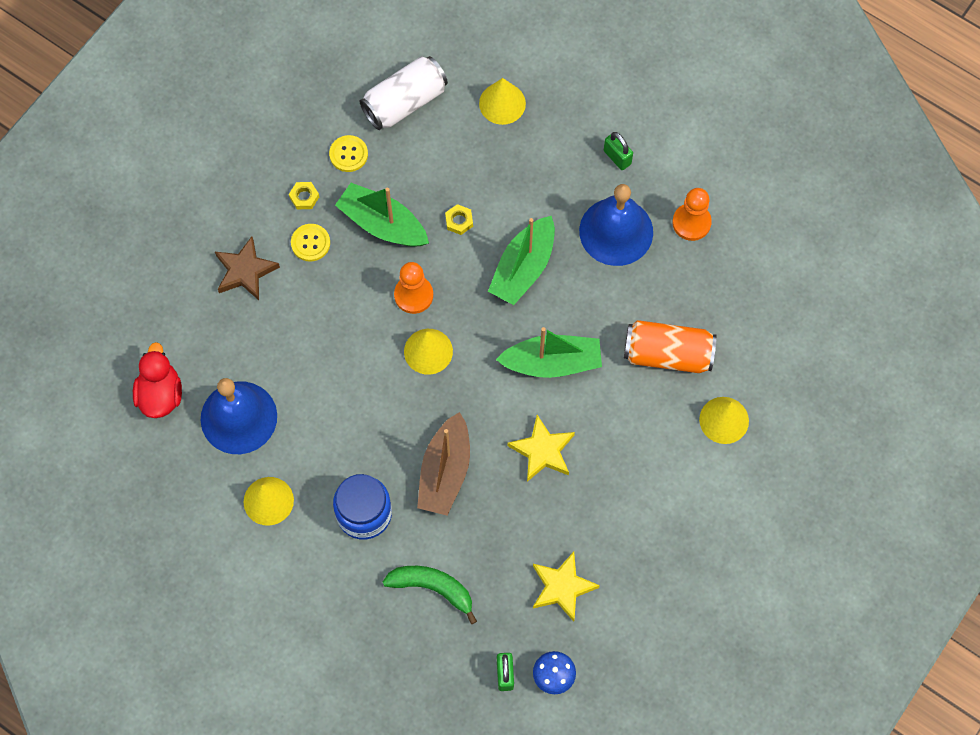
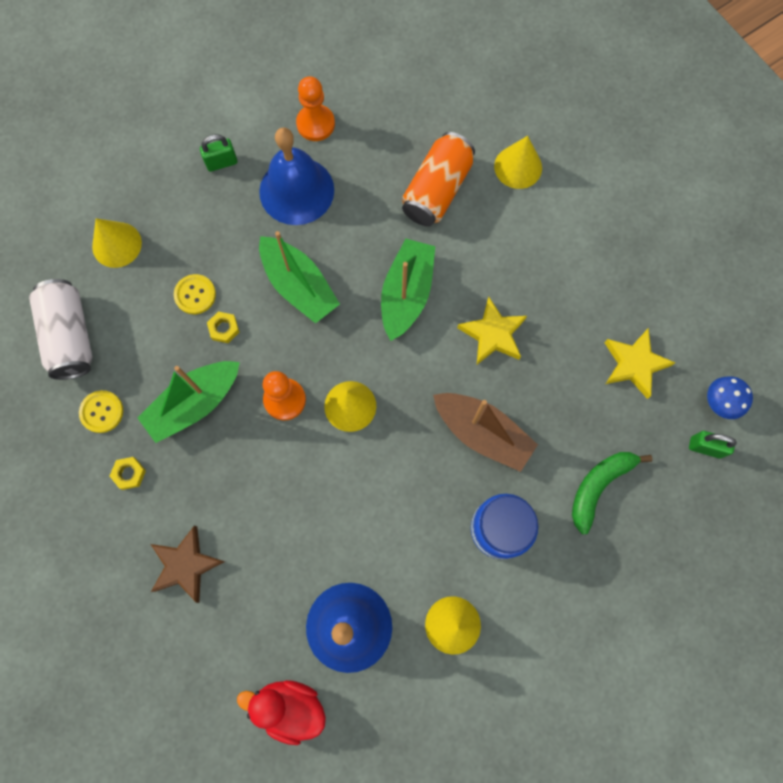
camera: 70 degrees left, 5 degrees up
yellow button [291,224,330,262] -> yellow button moved to [174,274,216,314]

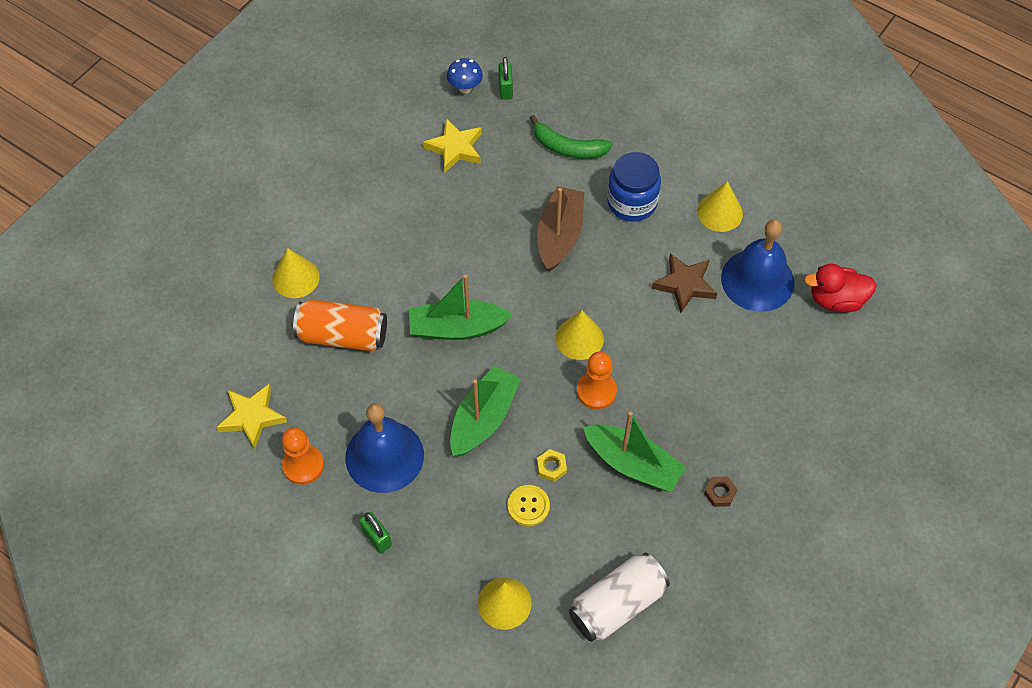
camera: 110 degrees left, 15 degrees down
yellow button [79,390,123,433] -> none
yellow nut [110,457,146,490] -> brown nut [704,477,738,507]
brown star [151,526,225,603] -> brown star moved to [652,253,717,313]
red duck [237,680,326,745] -> red duck turned 90 degrees clockwise [804,264,877,313]
yellow star [457,297,527,364] -> yellow star moved to [216,384,287,449]

